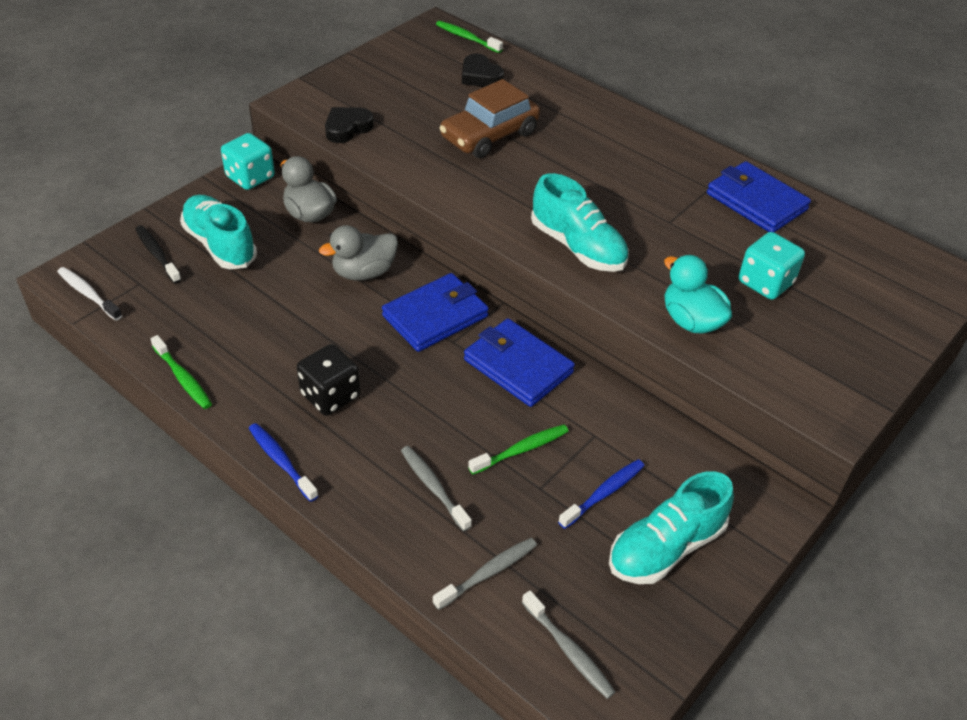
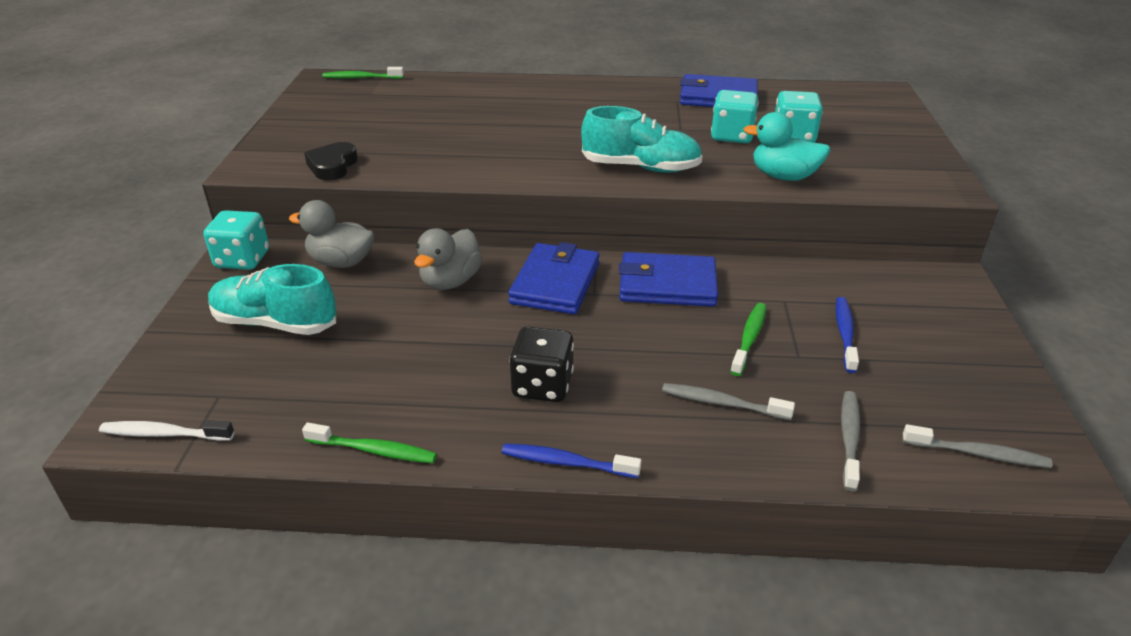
camera: 35 degrees left, 10 degrees down
black toothbrush [135,225,182,284] -> none
brown car [440,79,540,158] -> none
black heart [462,54,504,87] -> none
turquoise shoe [609,471,734,584] -> none
none -> turquoise dice [711,90,759,143]

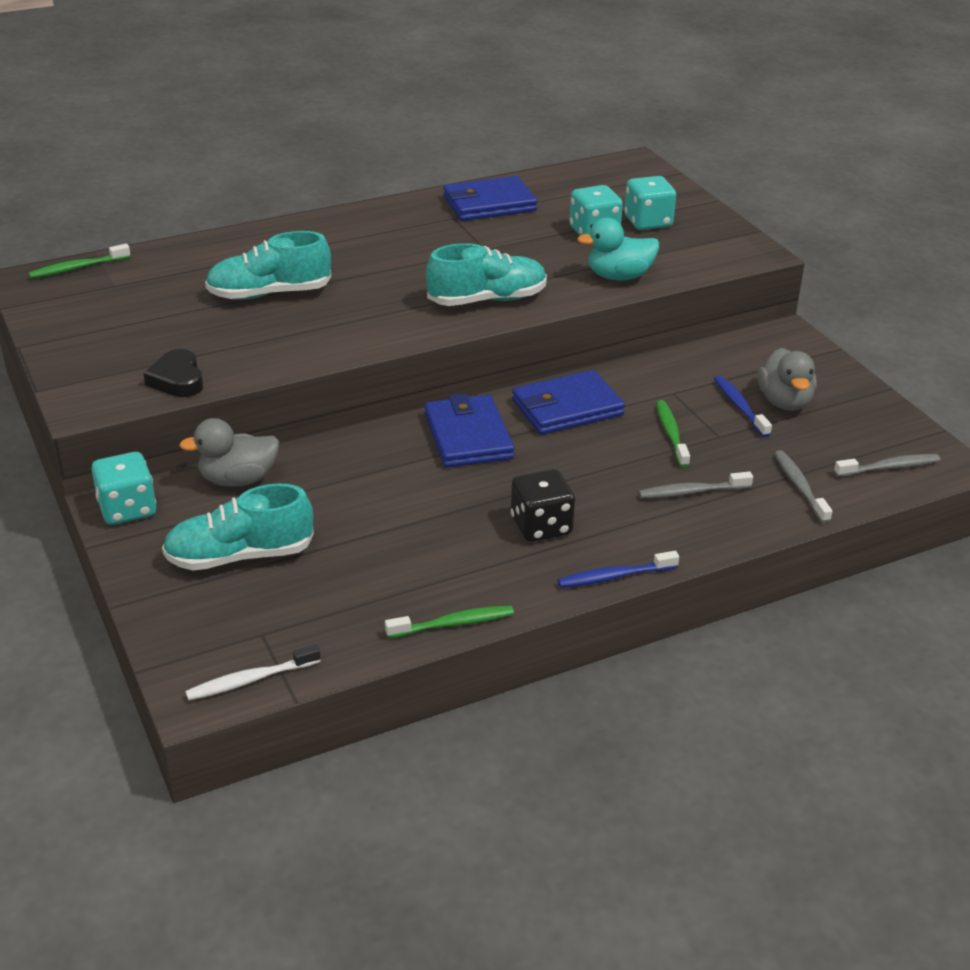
camera: 30 degrees left, 0 degrees up
grey duck [414,228,483,290] -> grey duck moved to [758,348,817,411]
turquoise dice [711,90,759,143] -> turquoise dice moved to [624,176,676,230]
none -> turquoise shoe [205,231,331,300]

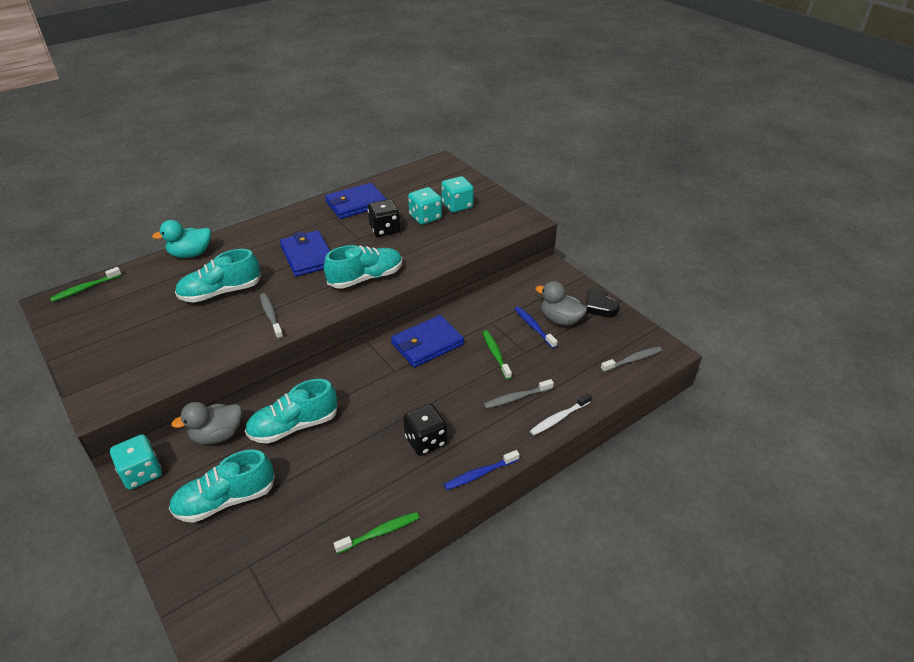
camera: 10 degrees left, 5 degrees up
black heart [144,349,203,397] -> black heart moved to [586,288,619,317]
white toothbrush [185,644,321,701] -> white toothbrush moved to [530,393,592,436]
blue wallet [424,393,515,468] -> blue wallet moved to [280,230,330,276]
turquoise duck [577,218,659,280] -> turquoise duck moved to [152,220,211,258]
grey duck [758,348,817,411] -> grey duck turned 135 degrees clockwise [535,281,587,326]
grey toothbrush [774,450,833,523] -> grey toothbrush moved to [260,293,283,339]
none -> turquoise shoe [245,379,338,444]
none -> black dice [368,199,400,237]

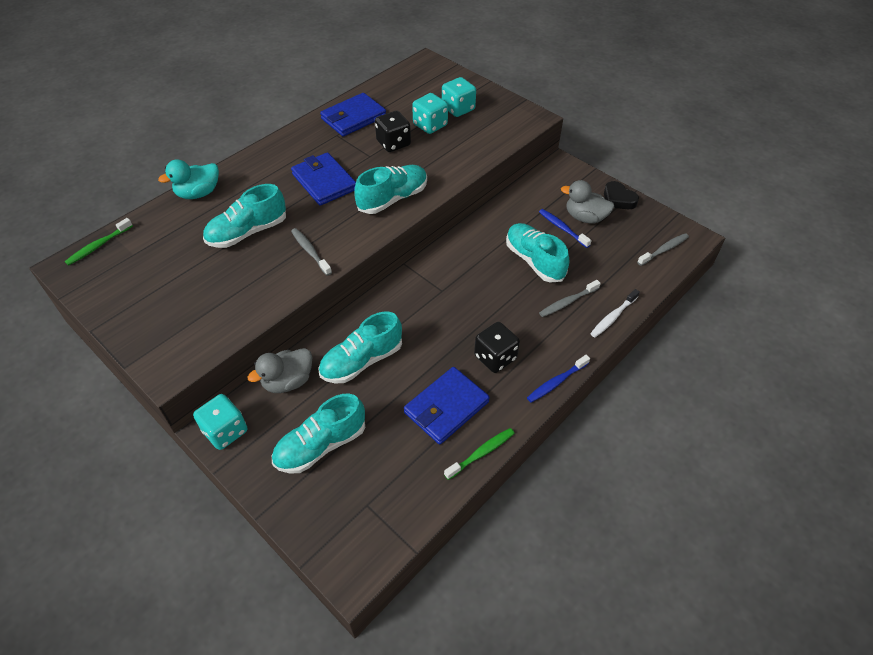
camera: 10 degrees left, 10 degrees up
blue wallet [391,315,464,367] -> blue wallet moved to [404,367,490,445]
green toothbrush [482,330,512,380] -> turquoise shoe [506,223,569,283]

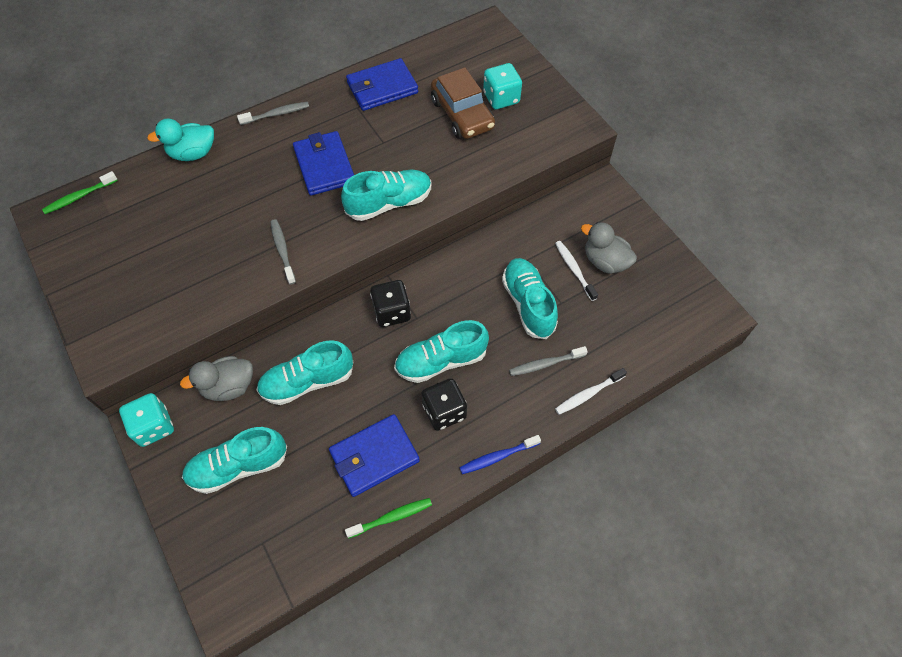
camera: 15 degrees right, 10 degrees up
turquoise shoe [203,184,286,248] -> turquoise shoe moved to [394,320,489,383]
black dice [375,111,411,152] -> black dice moved to [370,280,411,327]
turquoise dice [412,93,448,134] -> brown car [431,67,495,139]
blue toothbrush [539,209,592,248] -> white toothbrush [555,241,598,301]
black heart [604,181,639,209] -> none
grey toothbrush [637,233,689,266] -> grey toothbrush moved to [237,102,309,125]

